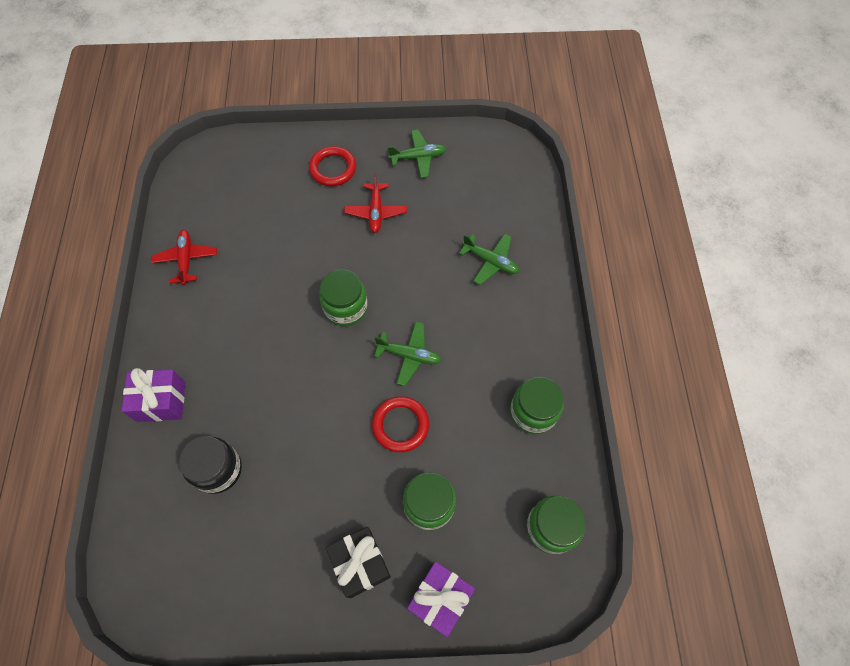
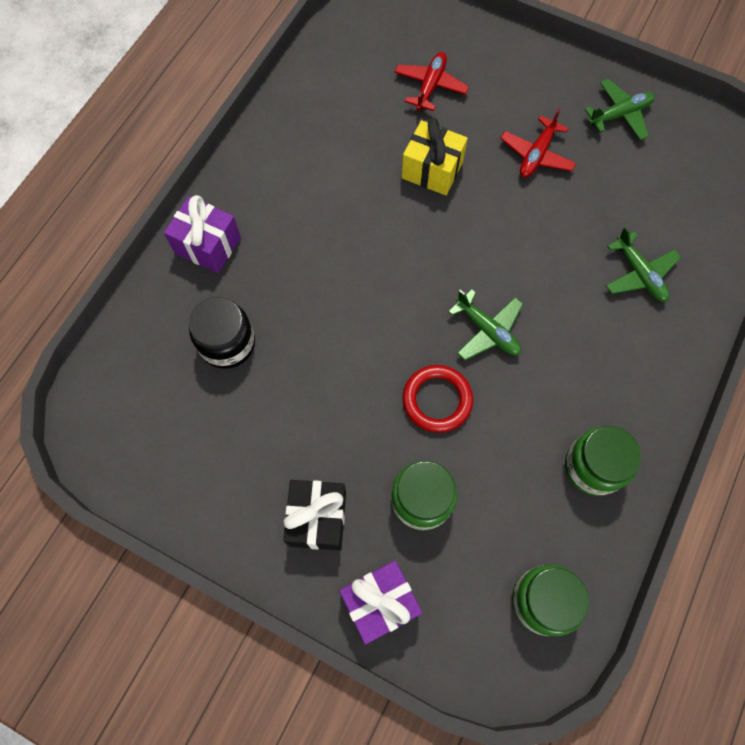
camera: 30 degrees right, 5 degrees up
red plane [151,230,217,285] -> red plane moved to [395,52,469,111]
red ring [309,146,356,186] -> none
green jar [319,269,368,326] -> none
green plane [388,130,446,178] -> green plane turned 45 degrees counterclockwise [584,79,655,140]
none -> yellow gift [402,118,468,195]

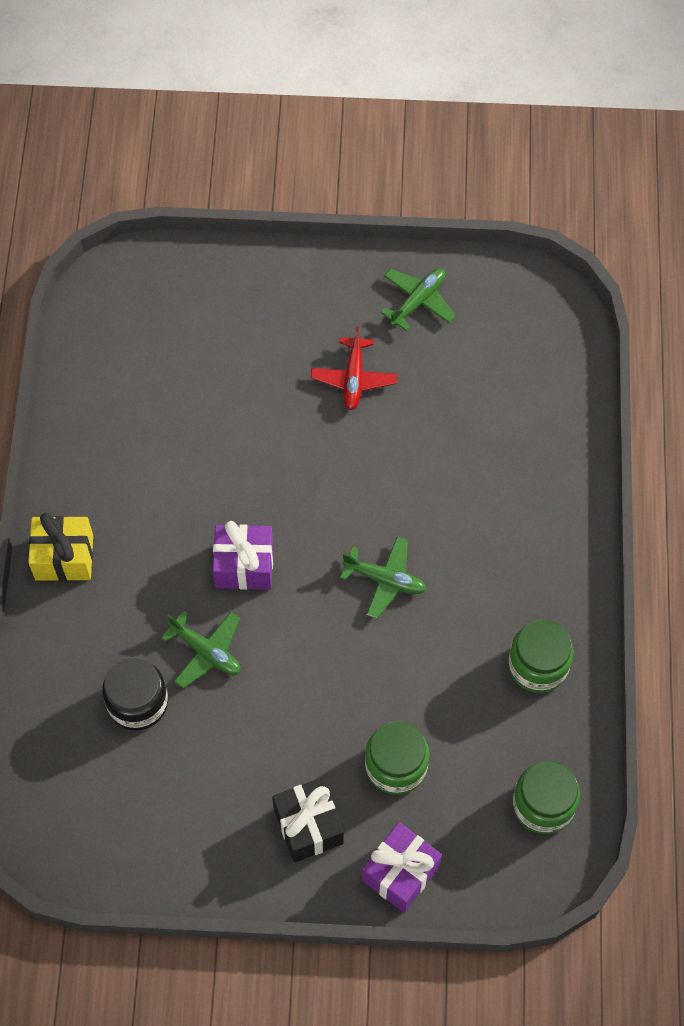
camera: 25 degrees left, 5 degrees down
purple gift [164,195,241,273] -> purple gift moved to [213,521,273,590]
red plane [395,52,469,111] -> none
yellow gift [402,118,468,195] -> yellow gift moved to [28,513,93,581]
red ring [403,365,473,433] -> none
green plane [606,227,681,302] -> green plane moved to [161,610,241,688]

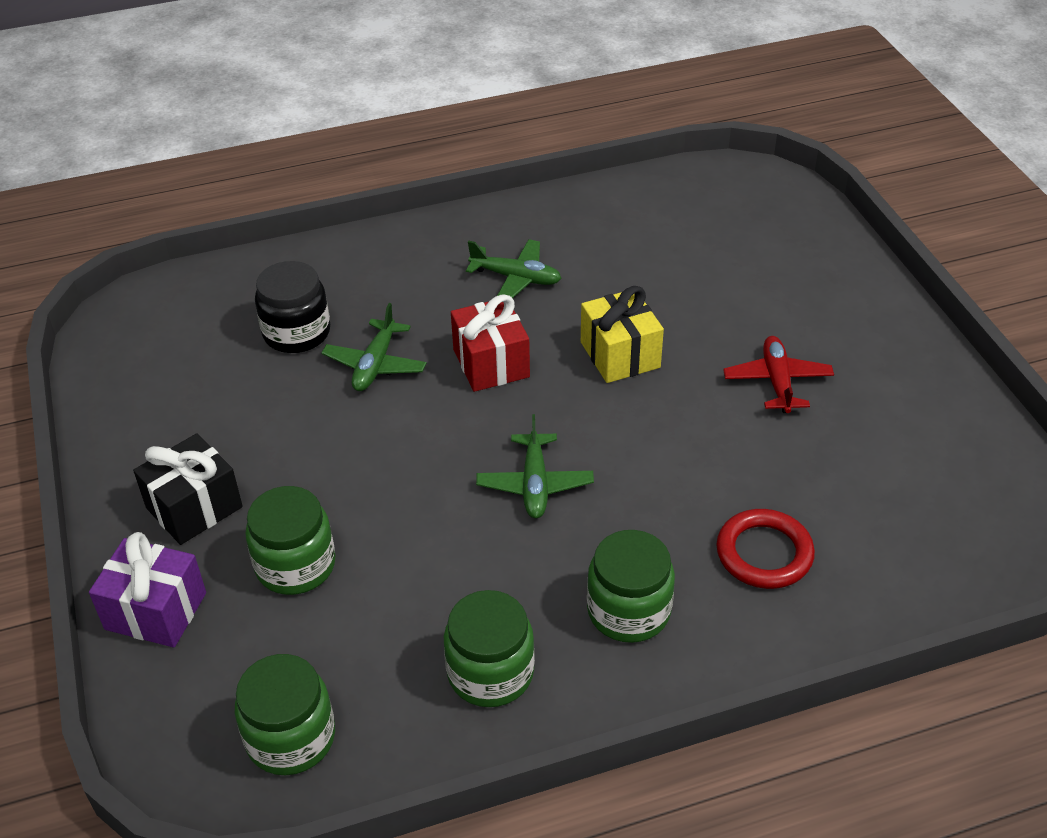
camera: 70 degrees right, 20 degrees down
yellow gift [28,513,93,581] -> yellow gift moved to [581,286,664,383]
purple gift [213,521,273,590] -> red gift [451,294,530,392]
red plane [311,326,397,410] -> red plane turned 105 degrees clockwise [723,336,834,413]
green plane [381,268,456,331] -> green plane moved to [466,239,561,298]
none -> green jar [587,530,675,643]
none -> red ring [716,509,815,589]

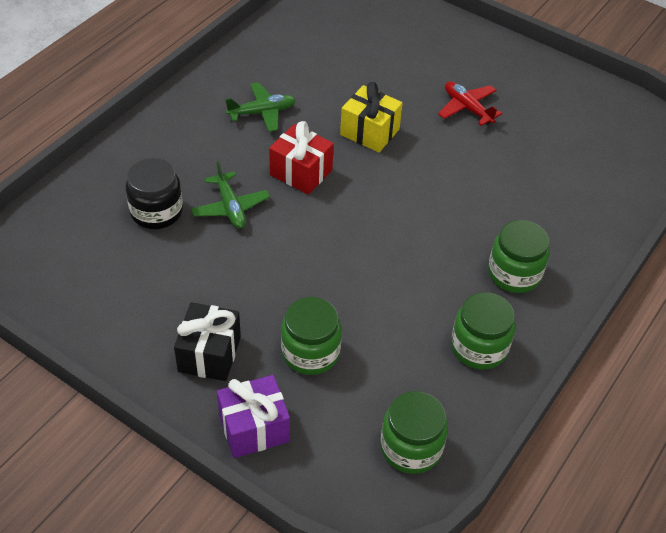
camera: 40 degrees left, 5 degrees up
green plane [476,414,594,518] -> none
red ring [716,509,815,589] -> none

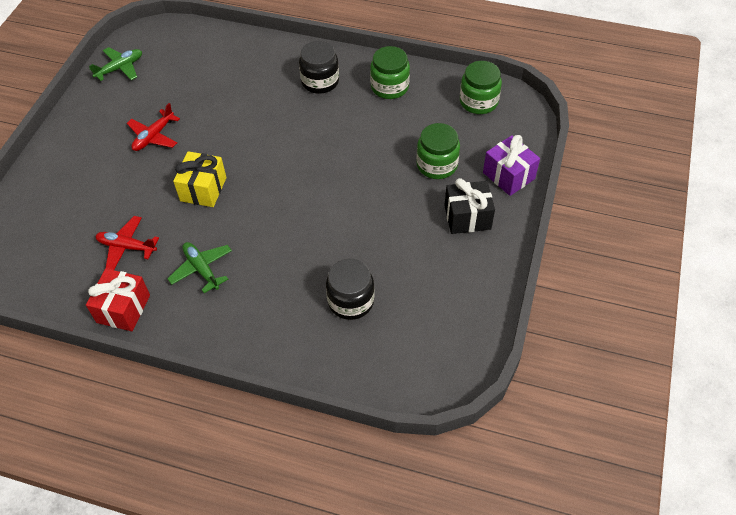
camera: 105 degrees left, 5 degrees up
green plane [191,161,270,229] -> green plane moved to [89,47,142,81]
red gift [269,121,334,195] -> red gift moved to [86,269,150,331]
green jar [488,220,550,293] -> black jar [299,41,339,94]
none -> red plane [95,216,159,270]

